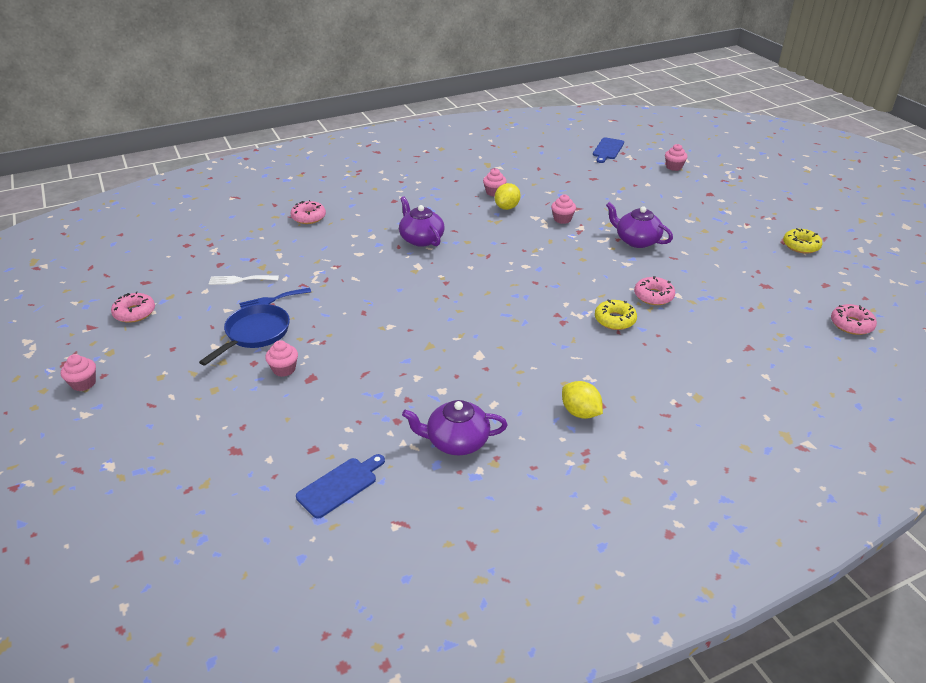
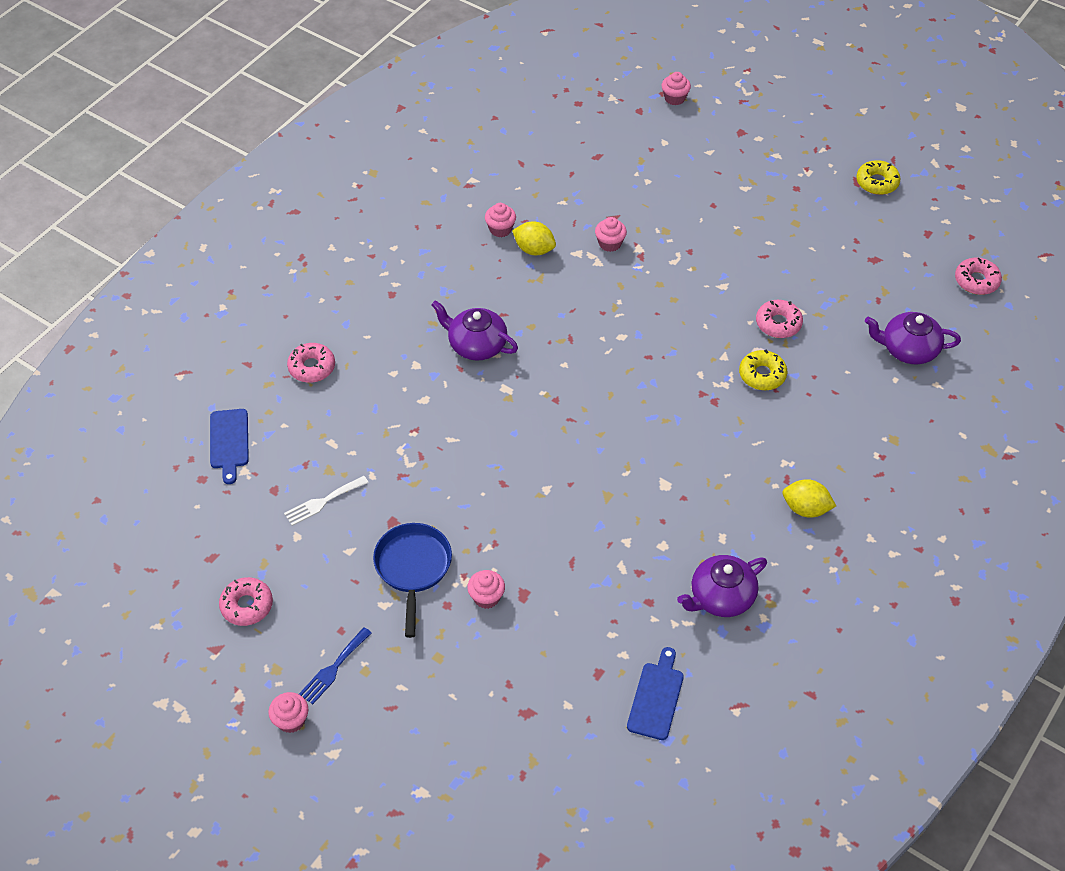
camera: 30 degrees left, 15 degrees up
blue fork [239,288,311,308] -> blue fork moved to [299,627,372,704]
yellow lemon [495,183,521,210] -> yellow lemon turned 60 degrees counterclockwise [512,222,556,255]
blue cutting board [593,137,624,163] -> blue cutting board moved to [210,409,249,484]
purple teapot [606,202,673,248] -> purple teapot moved to [865,312,961,364]

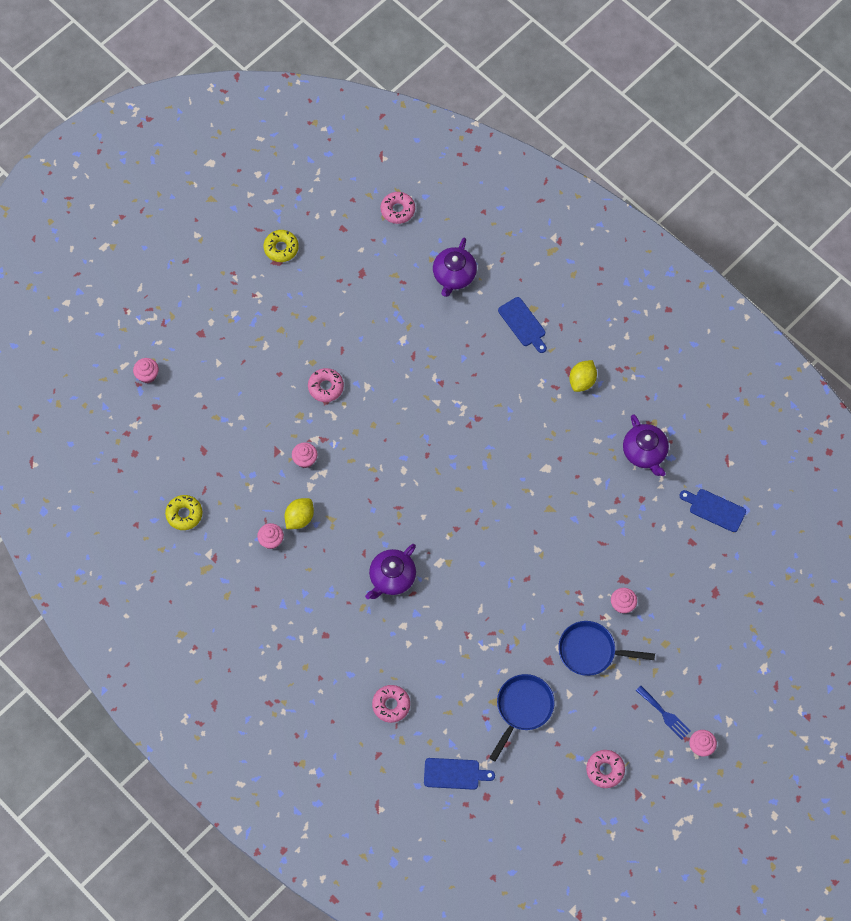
camera: 80 degrees left, 15 degrees up
white fork [284,476,369,526] -> blue pan [489,674,555,762]
yellow donut [739,349,787,390] -> yellow donut moved to [165,495,202,530]
pink donut [756,300,803,338] -> pink donut moved to [308,368,344,402]
none -> blue cutting board [498,297,547,353]

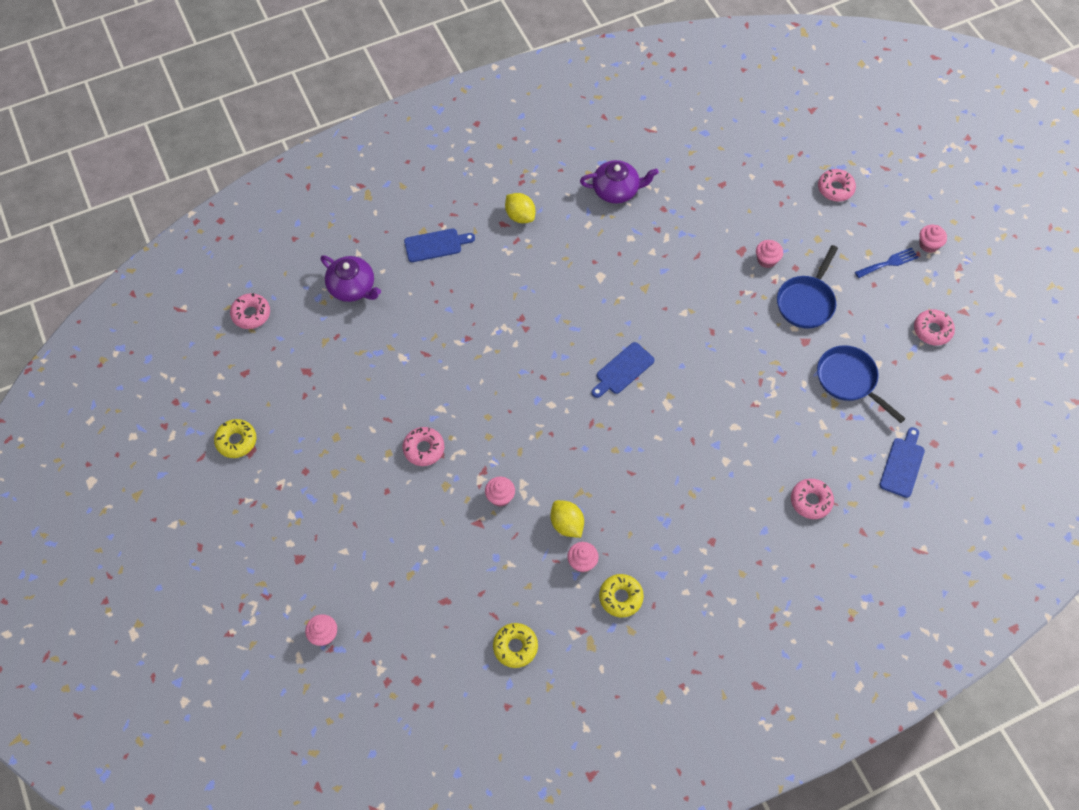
camera: 70 degrees left, 5 degrees down
purple teapot [365,544,416,599] -> none
blue cutting board [679,489,746,532] -> blue cutting board moved to [592,342,655,398]
none -> yellow donut [599,574,644,618]
none -> pink donut [818,169,856,202]

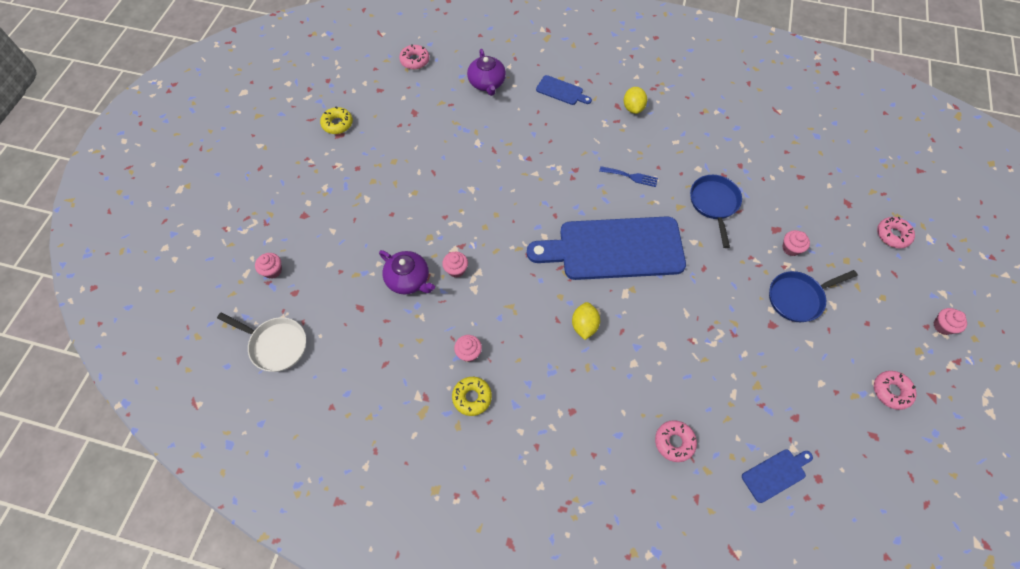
camera: 40 degrees right, 0 degrees up
pink donut [403,427,444,466] -> none
yellow donut [493,623,538,668] -> none
yellow lemon [551,500,584,538] -> yellow lemon moved to [572,302,600,340]
purple teapot [580,160,659,203] -> purple teapot moved to [379,250,435,295]
blue cutting board [592,342,655,398] -> blue cutting board [527,217,686,280], size x2.40
blue pan [817,345,906,423] -> blue pan moved to [690,175,742,248]
blue fork [855,248,918,278] -> blue fork moved to [599,166,658,187]
none -> white pan [217,313,306,372]

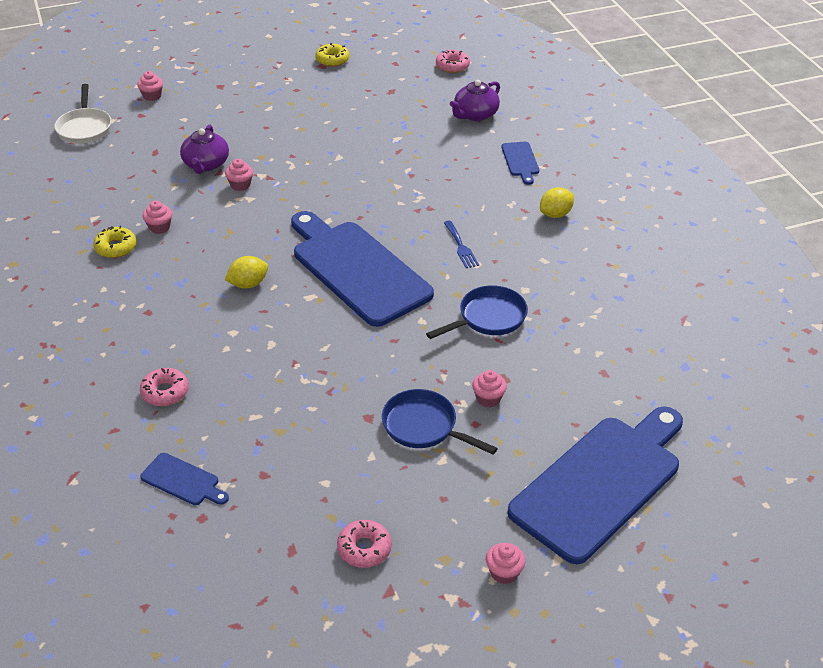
camera: 55 degrees right, 20 degrees down
pink donut [877,217,915,248] -> blue cutting board [507,406,683,564]

